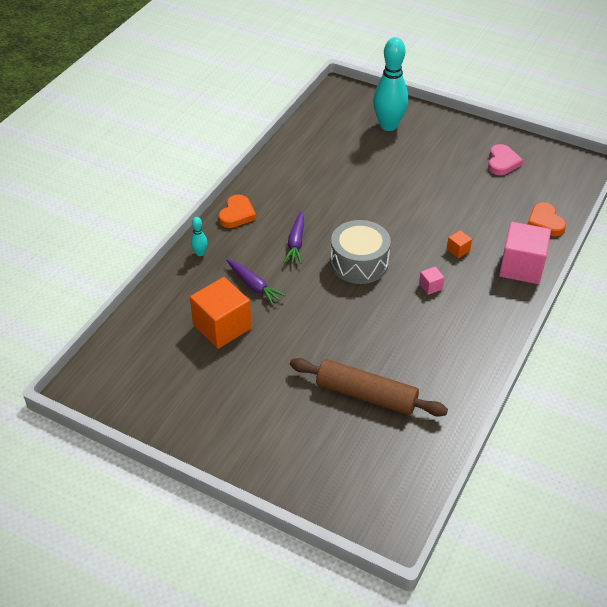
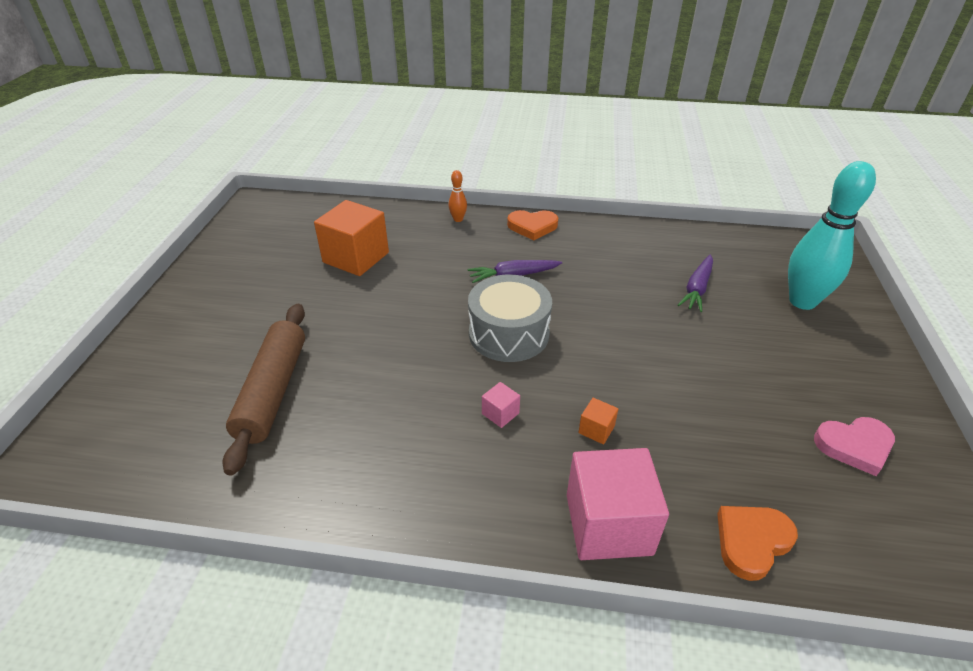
camera: 70 degrees right, 5 degrees down
turquoise bowling pin [191,217,208,256] -> orange bowling pin [449,170,467,222]
purple carrot [226,259,286,305] -> purple carrot moved to [678,255,713,312]

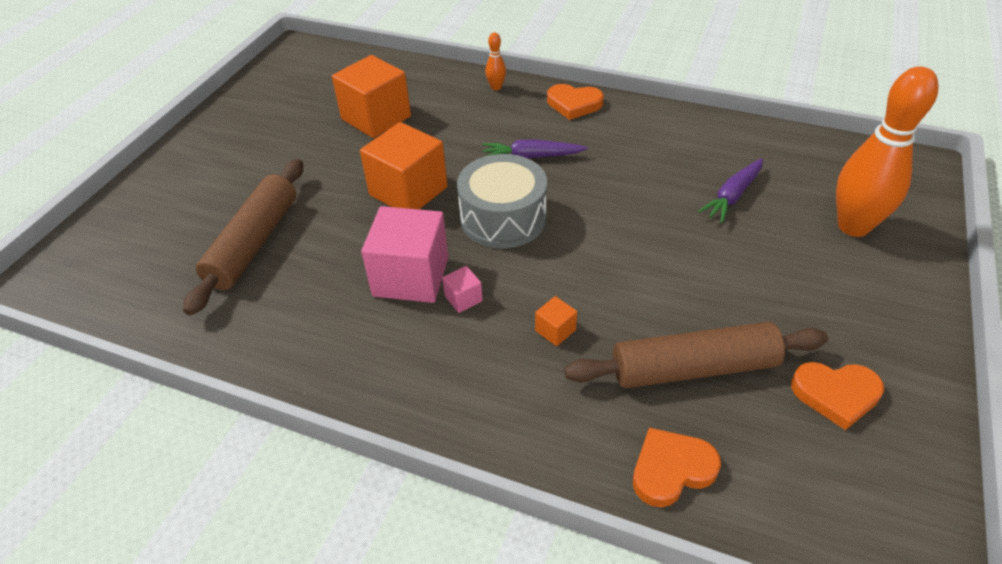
camera: 15 degrees right, 5 degrees up
pink cube [567,448,669,560] -> pink cube moved to [361,206,448,303]
turquoise bowling pin [788,161,876,310] -> orange bowling pin [836,66,938,237]
pink heart [814,417,895,476] -> orange heart [791,362,884,430]
none -> orange cube [360,122,447,209]
none -> brown rolling pin [564,322,828,388]

